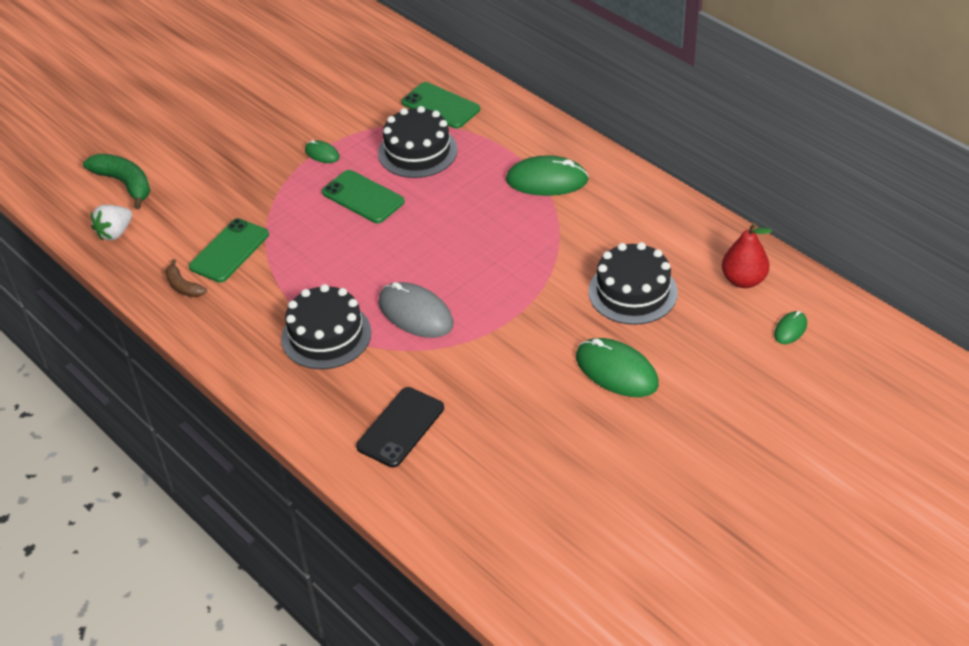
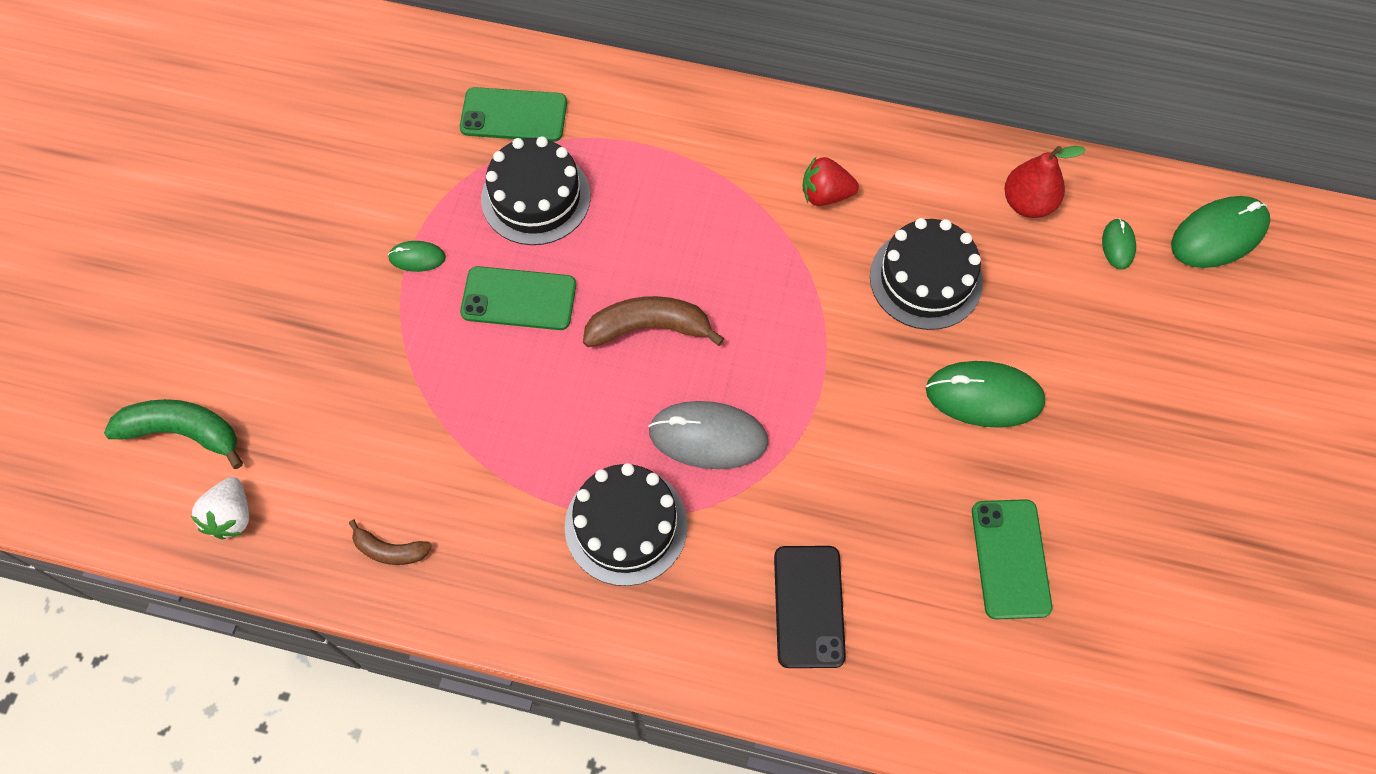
camera: 35 degrees left, 20 degrees up
green phone [189,218,269,283] -> green phone moved to [972,499,1053,620]
green mouse [506,155,589,196] -> green mouse moved to [1171,196,1270,268]
none -> brown banana [583,296,724,347]
none -> red strawberry [803,157,859,206]

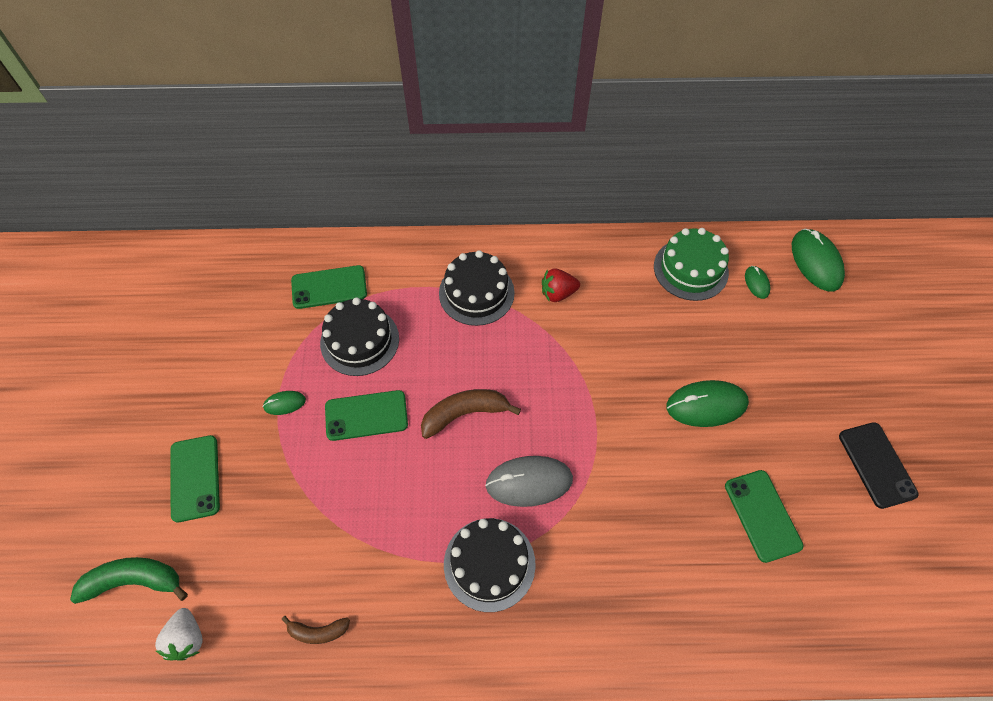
camera: 15 degrees left, 5 degrees down
black phone [774,546,846,668] -> black phone moved to [839,422,919,509]
black cake [870,218,983,330] -> black cake moved to [439,250,515,326]
red pear [1004,146,1086,218] -> green cake [654,228,729,301]
green mouse [1171,196,1270,268] -> green mouse turned 60 degrees counterclockwise [792,229,845,292]
none -> green phone [170,435,220,522]

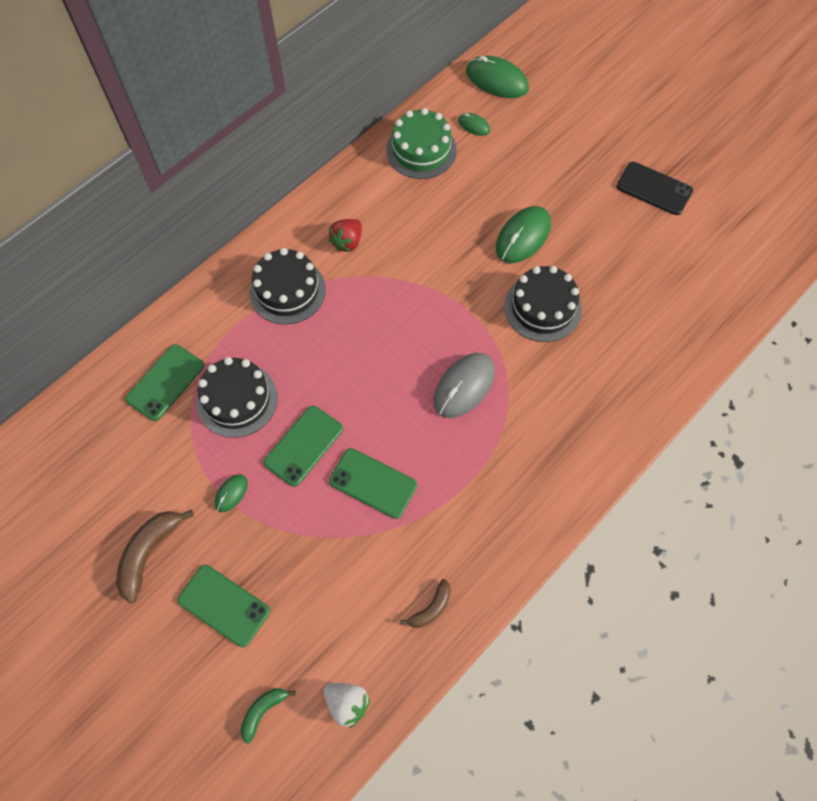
camera: 45 degrees left, 5 degrees up
green banana [70,557,188,604] -> green banana [241,688,296,744], size x0.59
brown banana [421,389,521,439] -> brown banana moved to [116,510,194,604]
black cake [444,518,536,612] -> black cake moved to [504,266,582,342]
green phone [725,470,803,563] -> green phone moved to [329,448,417,519]

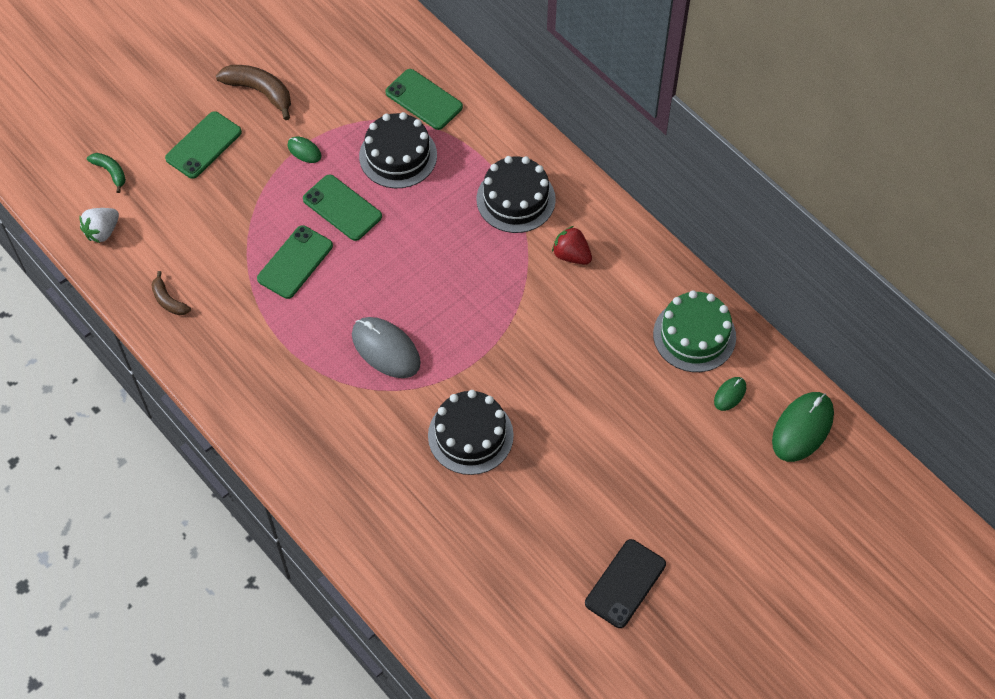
camera: 95 degrees right, 5 degrees down
green mouse [496,206,551,263] -> none

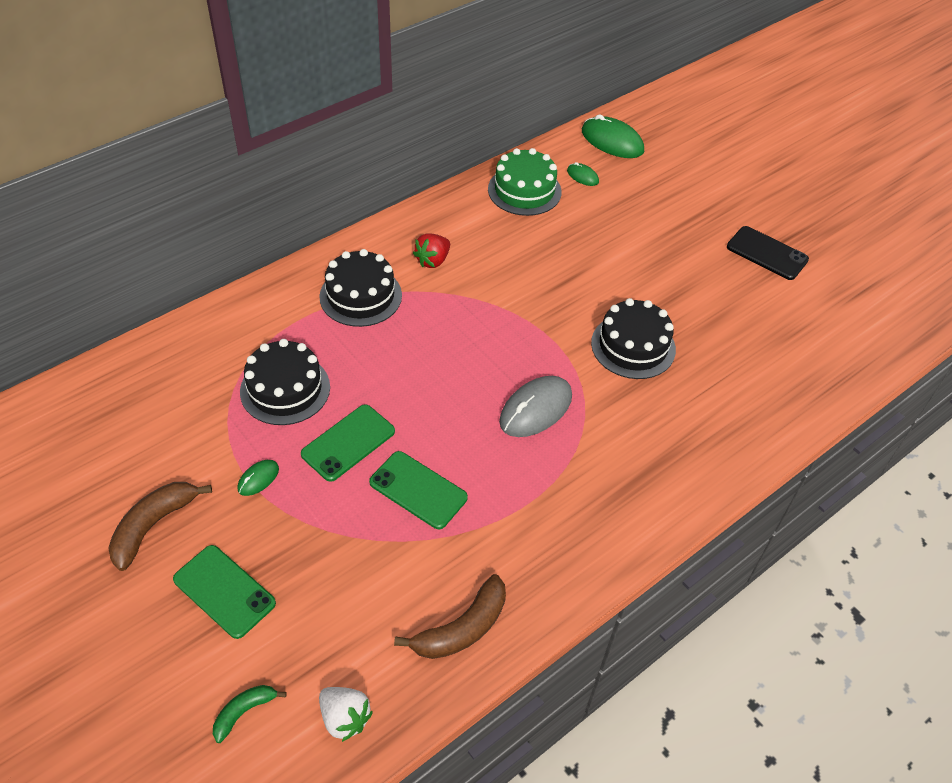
camera: 90 degrees left, 10 degrees down
brown banana [151,271,191,315] -> brown banana [394,574,506,659], size x1.70
green phone [385,69,463,130] -> none

